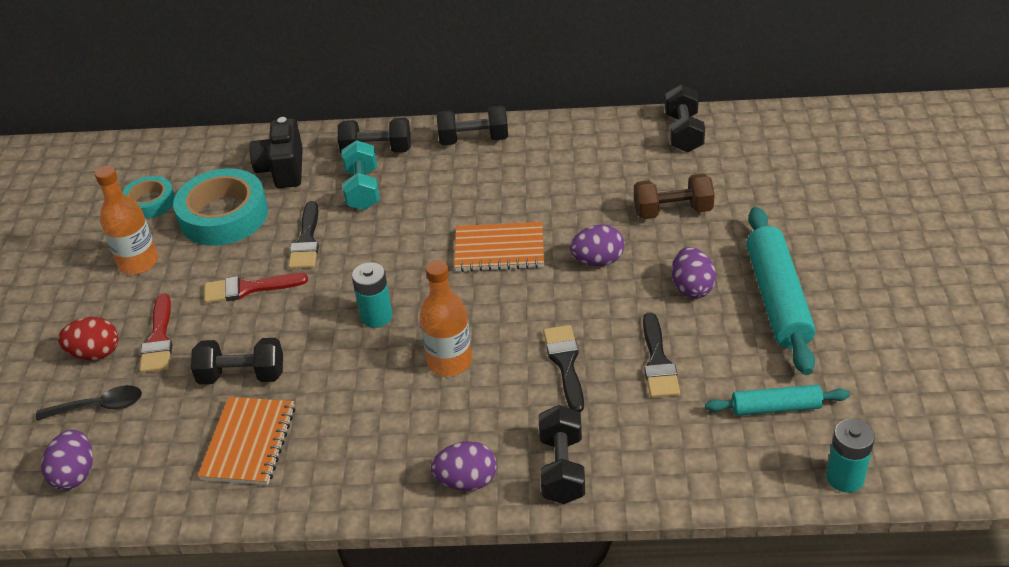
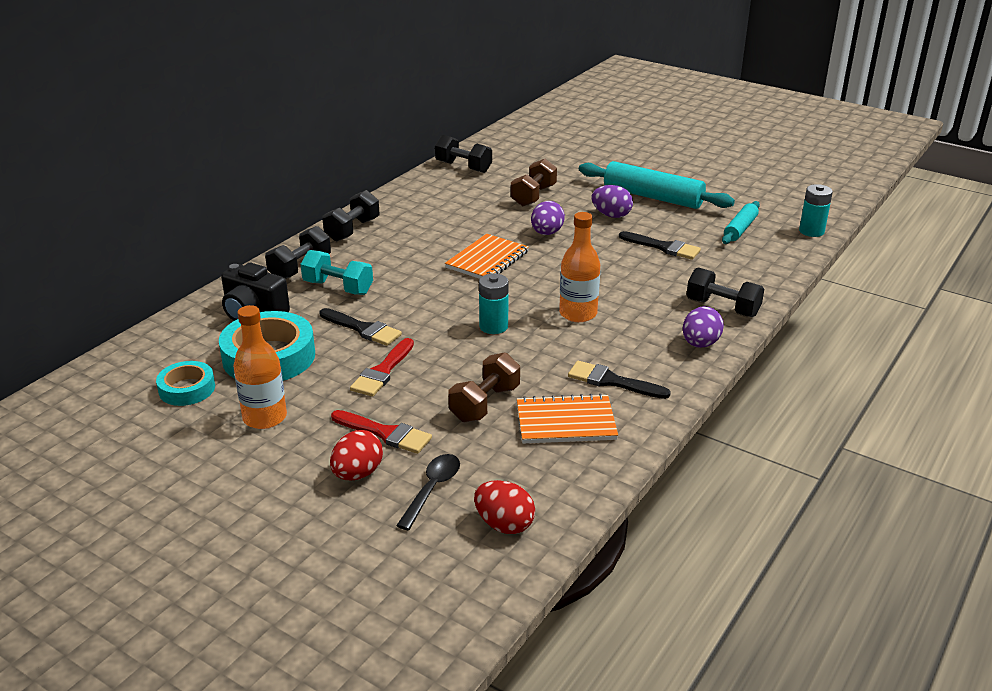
camera: 60 degrees left, 10 degrees down
purple egg [41,430,93,490] -> red egg [474,480,535,534]
black dumbbell [191,338,283,385] -> brown dumbbell [448,352,520,422]
orange notebook [198,397,295,485] -> orange notebook turned 45 degrees counterclockwise [517,394,618,443]
black brush [543,325,584,412] -> black brush moved to [568,361,671,399]

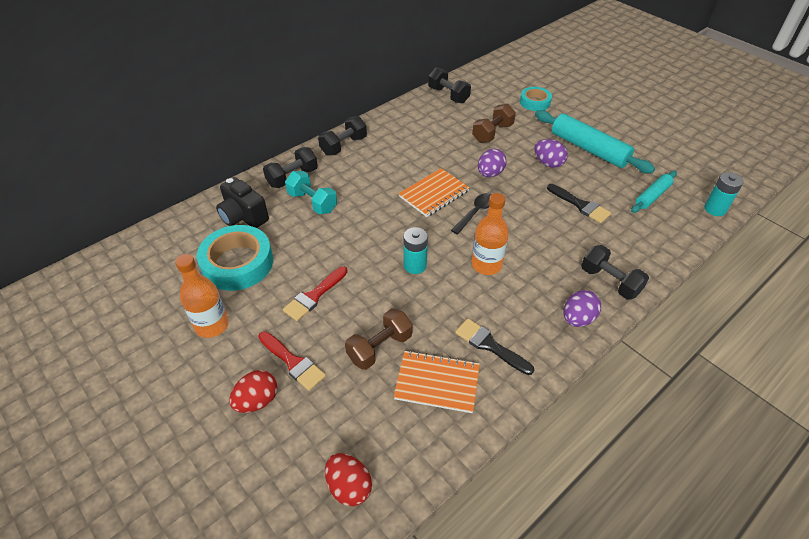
camera: 15 degrees right, 15 degrees up
turquoise tape [156,361,215,406] -> turquoise tape moved to [520,87,552,111]
black brush [319,308,402,346] -> none
black spoon [396,454,460,530] -> black spoon moved to [451,193,491,235]

